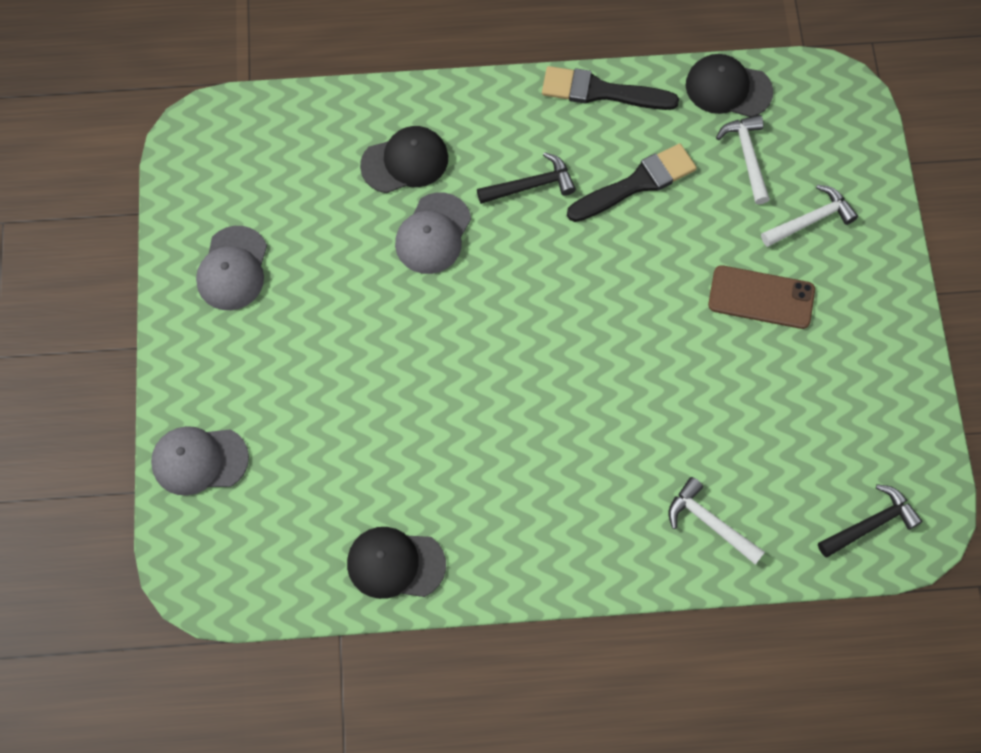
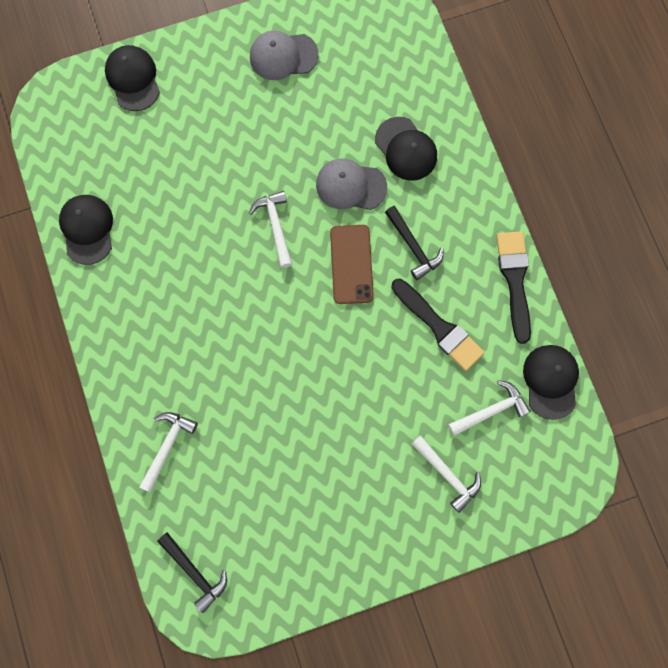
camera: 75 degrees right, 10 degrees up
grey cap [151,426,249,495] -> black cap [105,45,160,111]
brown phone [708,265,815,329] -> brown phone moved to [330,225,374,304]
none -> white hammer [249,191,292,268]

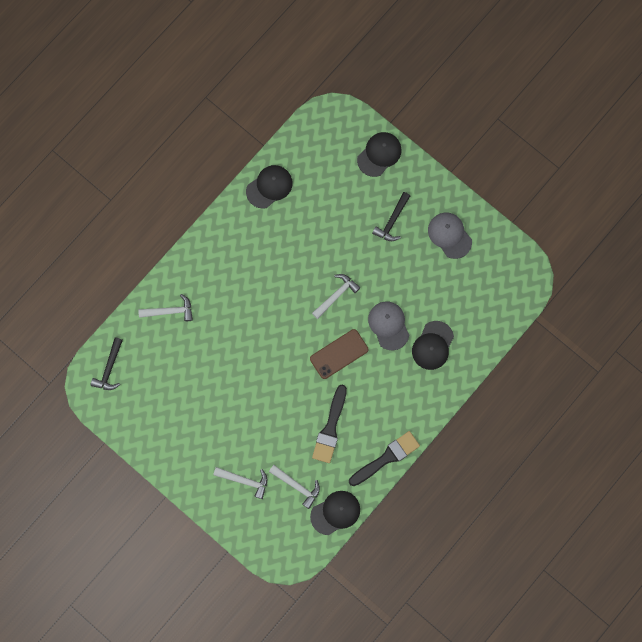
camera: 60 degrees right, 0 degrees up
black hammer [385,206,444,280] -> black hammer moved to [372,192,410,241]
white hammer [411,435,481,513] -> white hammer turned 90 degrees counterclockwise [213,467,267,499]

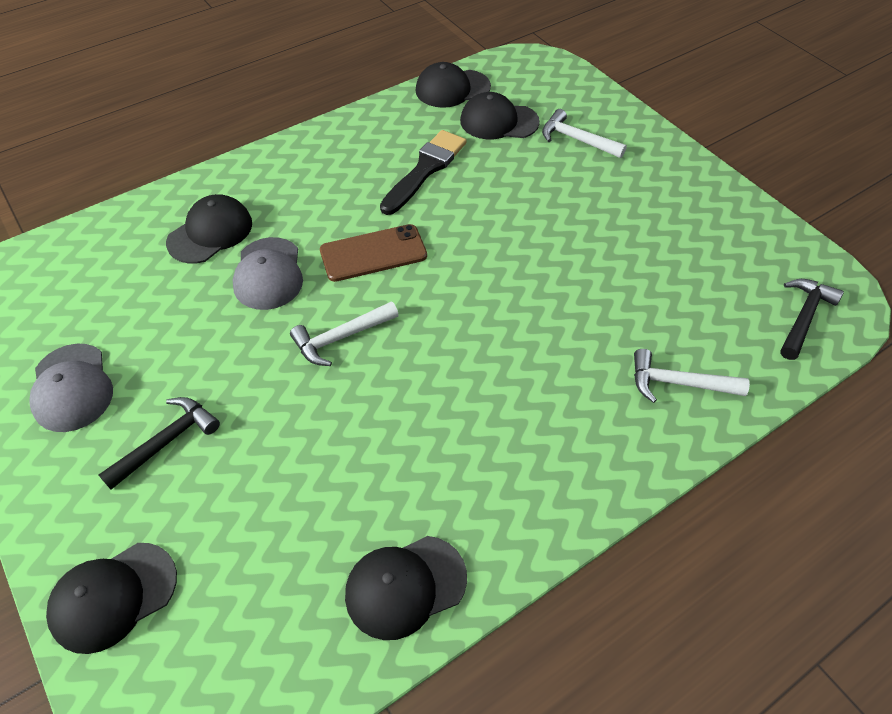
camera: 165 degrees left, 25 degrees down
white hammer [269,465,320,509] -> black cap [460,92,540,139]
black brush [349,431,420,486] -> none

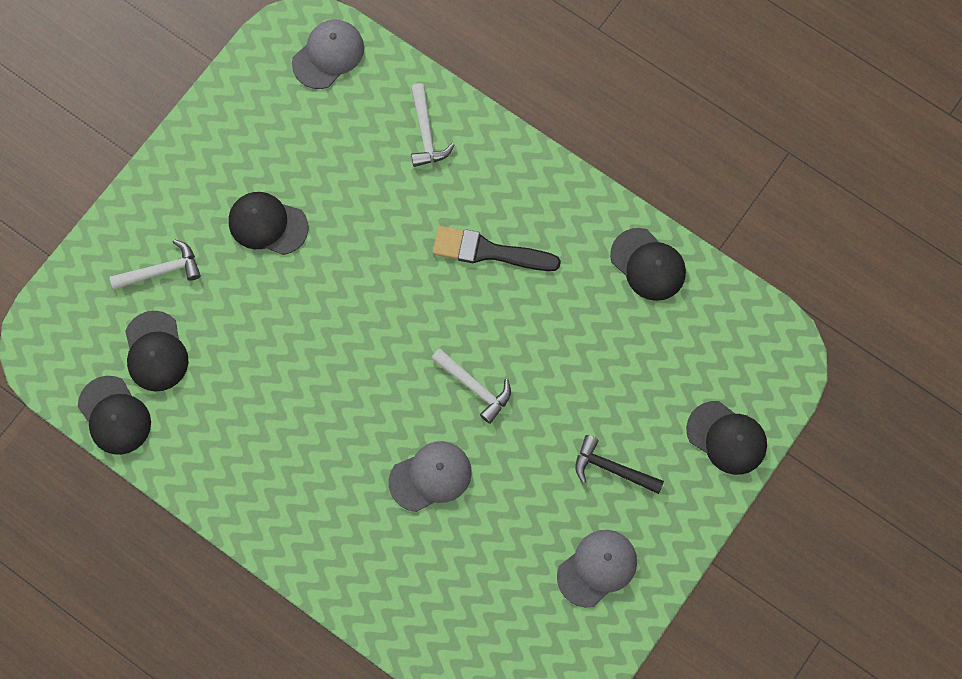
camera: 110 degrees left, 20 degrees up
black cap [166,194,252,263] -> black cap moved to [229,192,309,255]
brown phone [320,224,427,282] -> none
black brush [380,130,467,215] -> black brush moved to [433,226,561,271]
white hammer [542,109,627,158] -> white hammer turned 120 degrees counterclockwise [110,239,201,290]
black hammer [780,279,844,360] -> grey cap [292,19,364,89]

